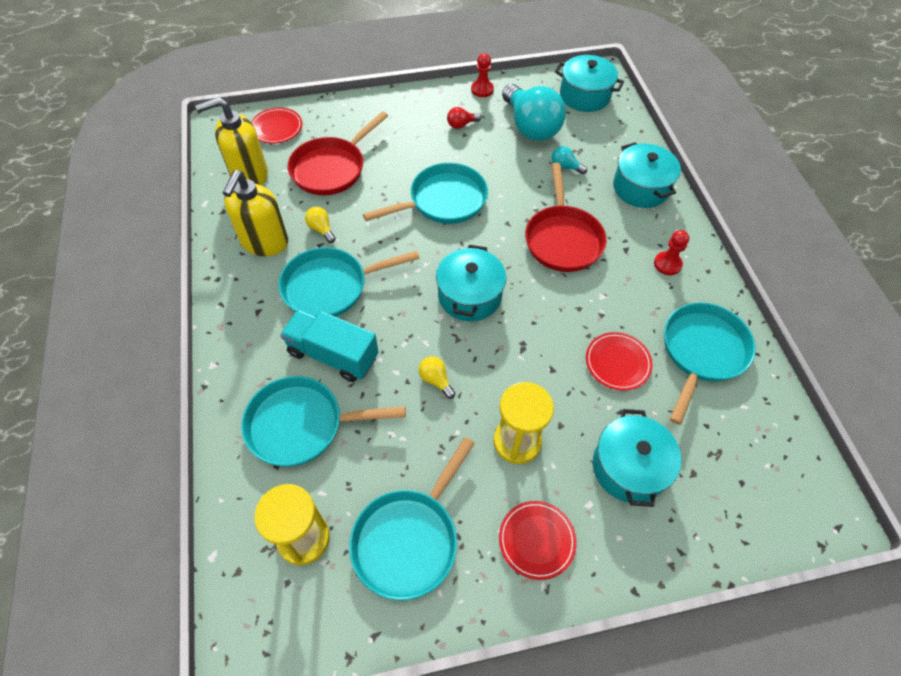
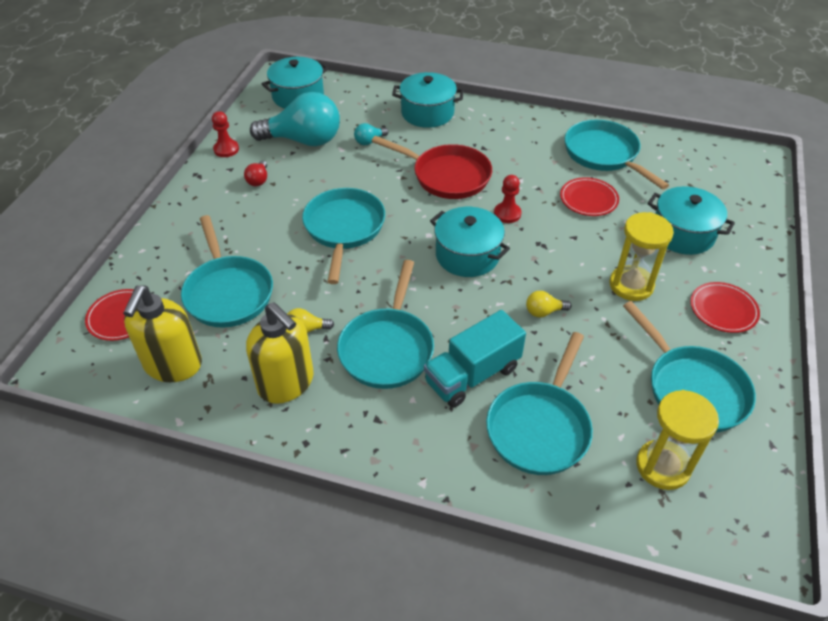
camera: 60 degrees left, 10 degrees down
red pan [288,111,388,195] -> turquoise pan [181,215,273,328]
red pawn [654,230,689,275] -> red pawn moved to [494,175,521,223]

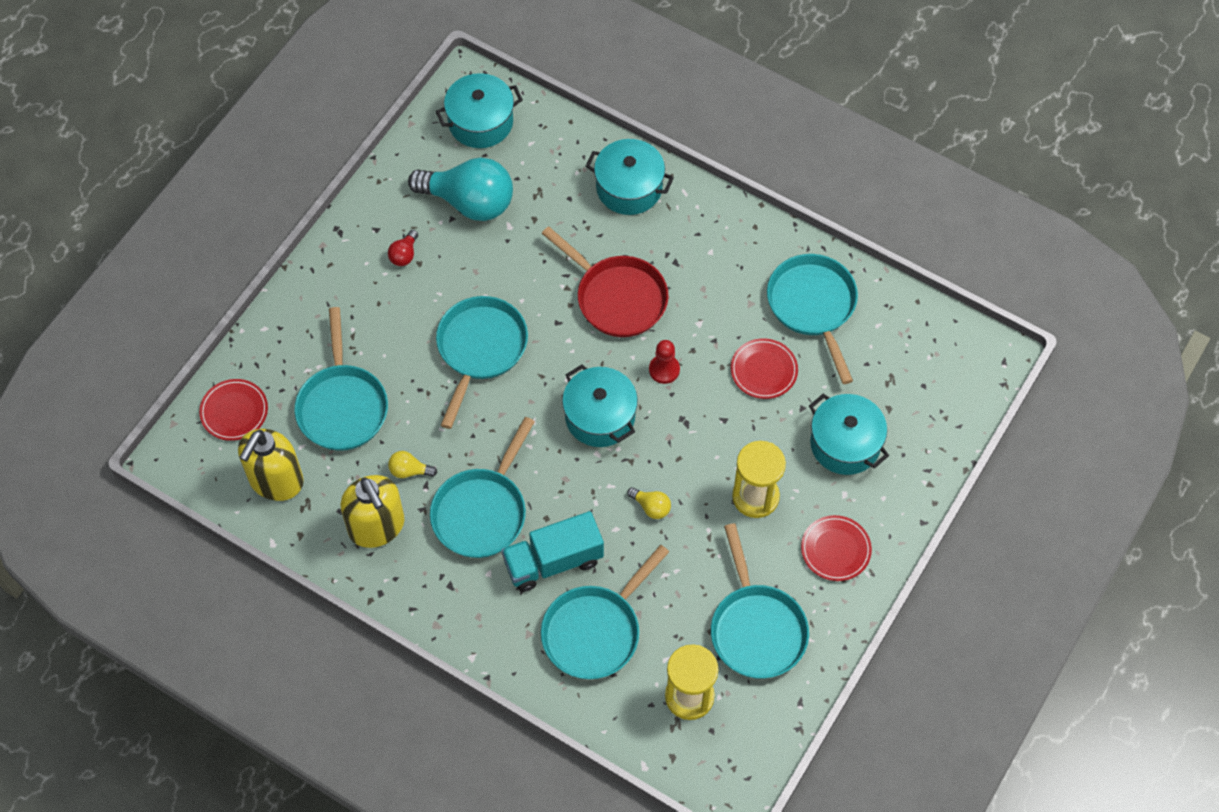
camera: 15 degrees right, 15 degrees up
red pawn [212,111,239,157] -> none
turquoise light bulb [354,123,389,145] -> none
yellow light bulb [526,291,572,318] -> yellow light bulb turned 150 degrees counterclockwise [627,487,671,519]

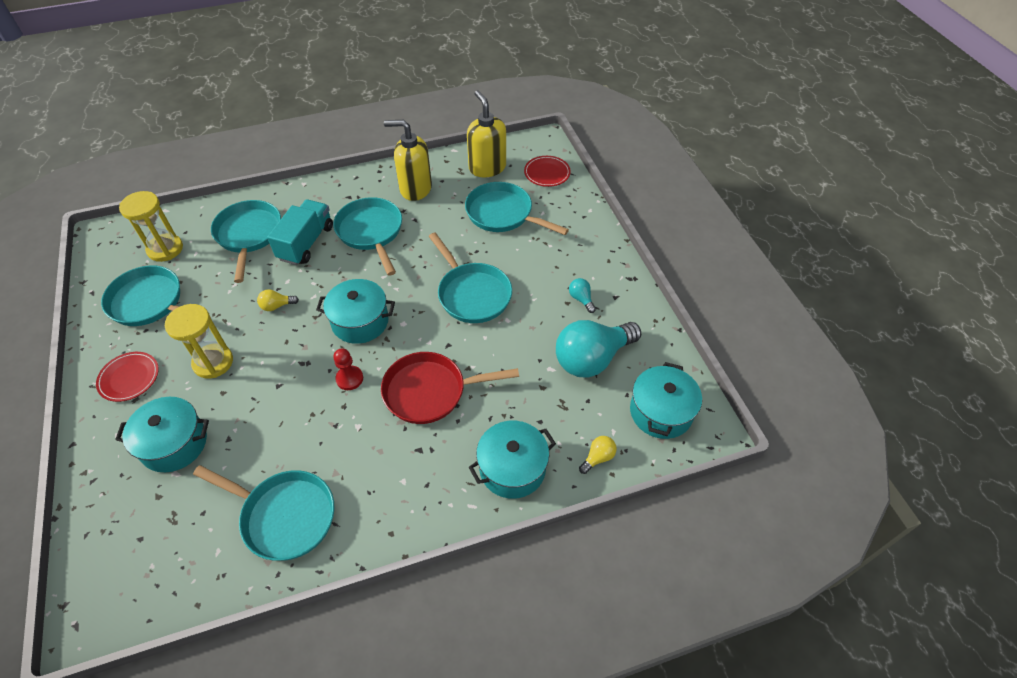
camera: 130 degrees right, 10 degrees down
red light bulb [388,230,418,266] -> turquoise light bulb [569,278,596,313]
yellow light bulb [388,451,437,478] -> yellow light bulb moved to [579,436,617,474]
red plate [731,338,798,399] -> none

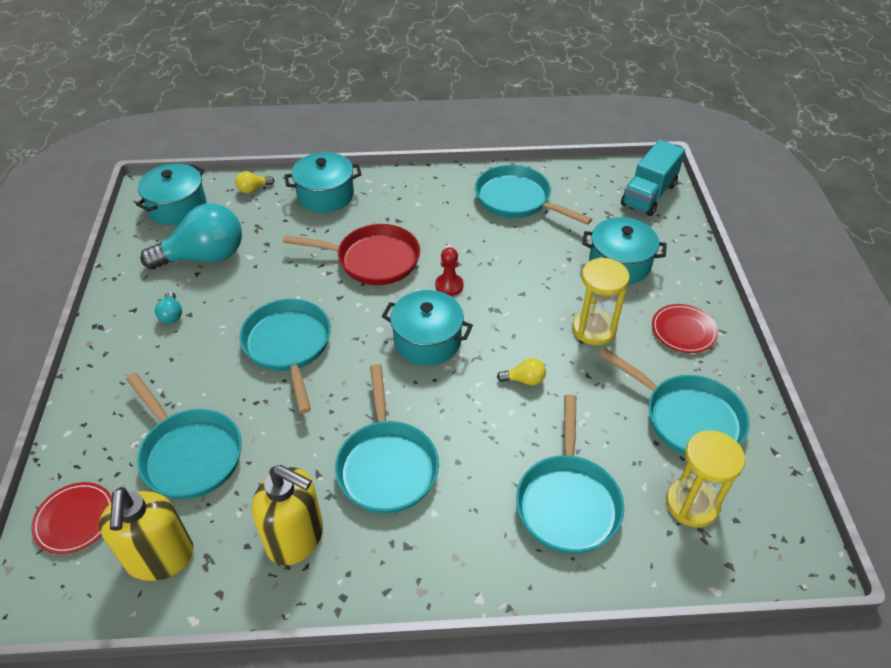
camera: 165 degrees left, 5 degrees down
turquoise truck [267,199,333,265] -> turquoise truck moved to [621,140,685,216]

